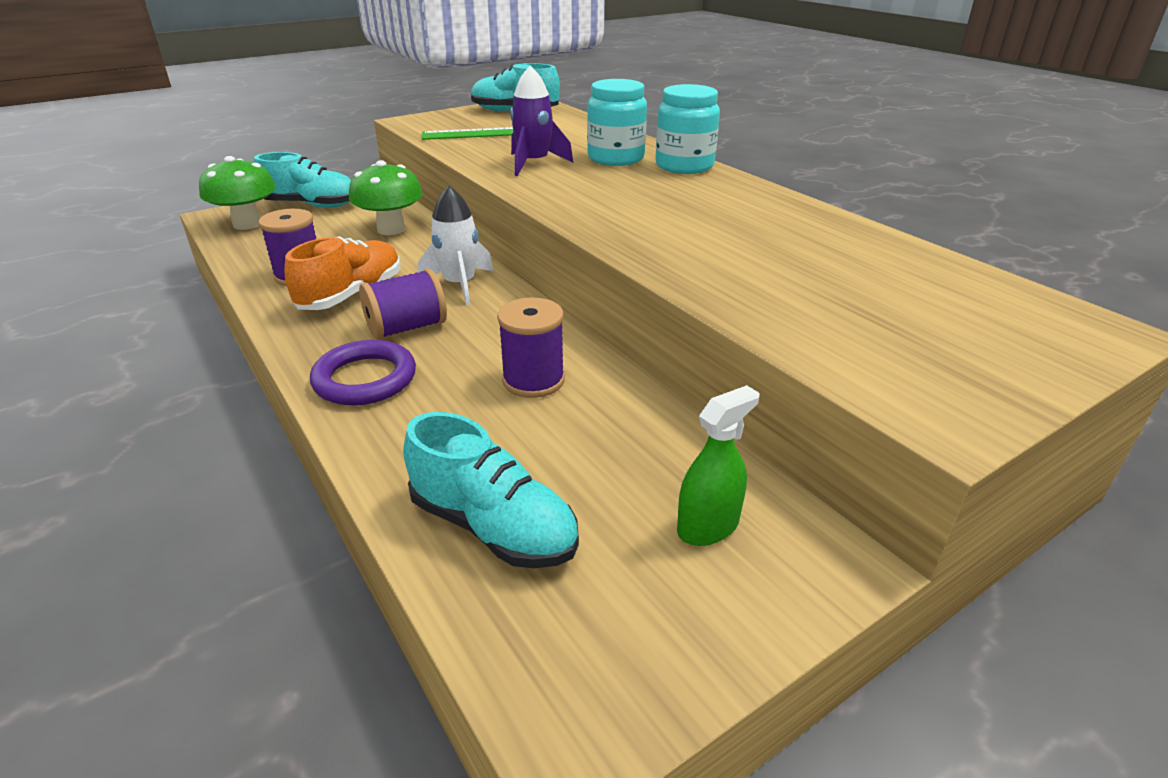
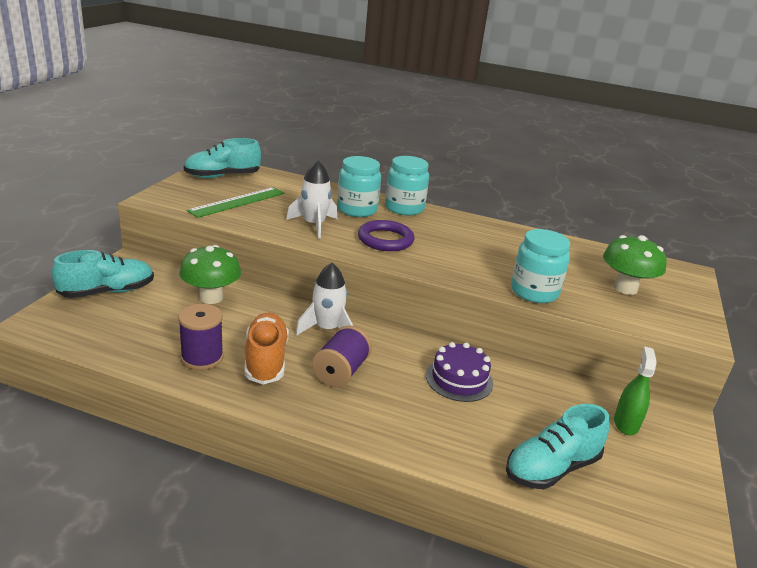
camera: 40 degrees left, 5 degrees down
green mushroom [199,156,276,230] -> green mushroom moved to [603,235,667,295]
purple ring [310,340,416,405] -> purple ring moved to [358,220,415,251]
turquoise shoe [403,412,579,568] -> turquoise shoe turned 150 degrees clockwise [506,404,610,489]
purple spool [497,298,565,398] -> purple cake [426,342,493,402]
purple rocket [510,66,573,176] -> white rocket [286,160,337,239]
none -> turquoise jar [511,229,570,303]

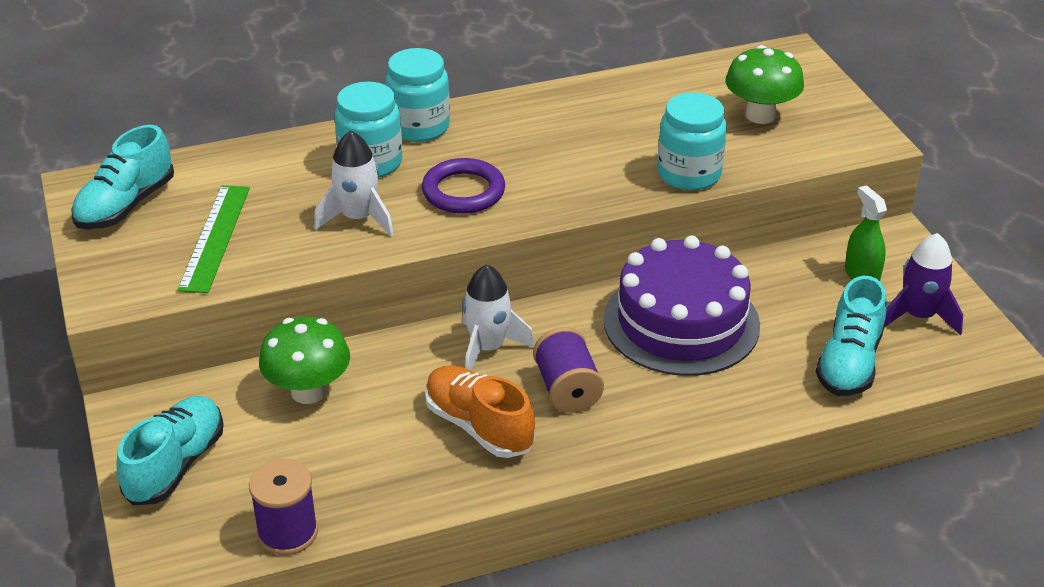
camera: 35 degrees left, 10 degrees up
purple spool [178,304,224,370] -> purple spool moved to [249,459,318,555]
purple cake [426,342,493,402] -> purple cake [604,236,760,376], size x1.80
none -> purple rocket [884,233,963,335]

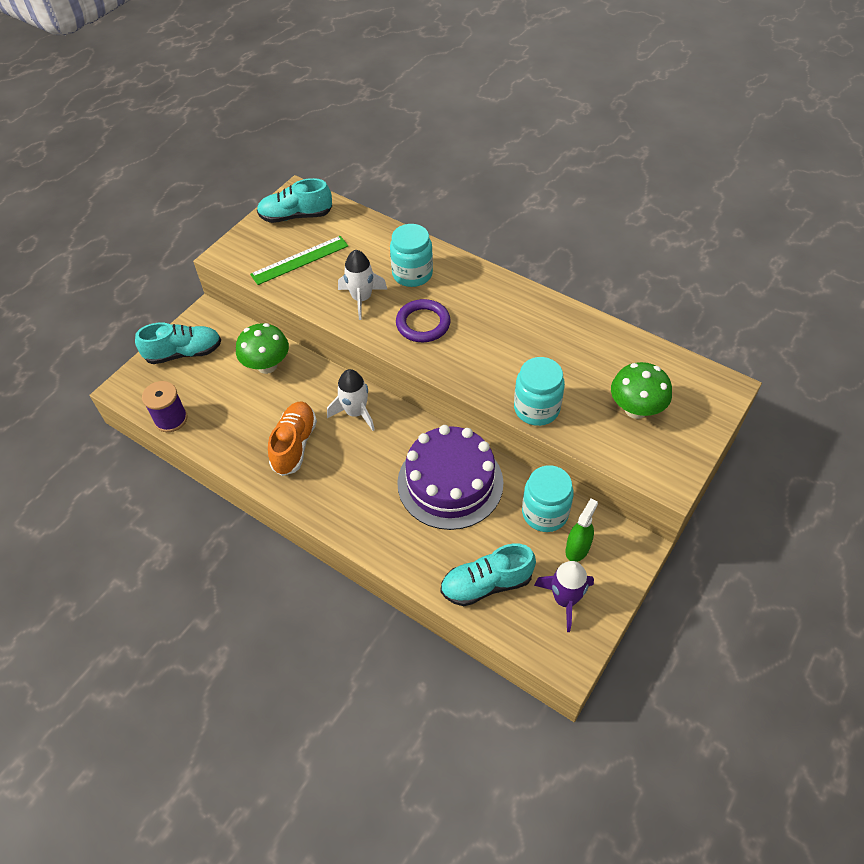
camera: 55 degrees right, 15 degrees up
turquoise jar [385,48,450,142] -> turquoise jar moved to [522,465,574,532]
purple spool [533,327,604,413] -> none

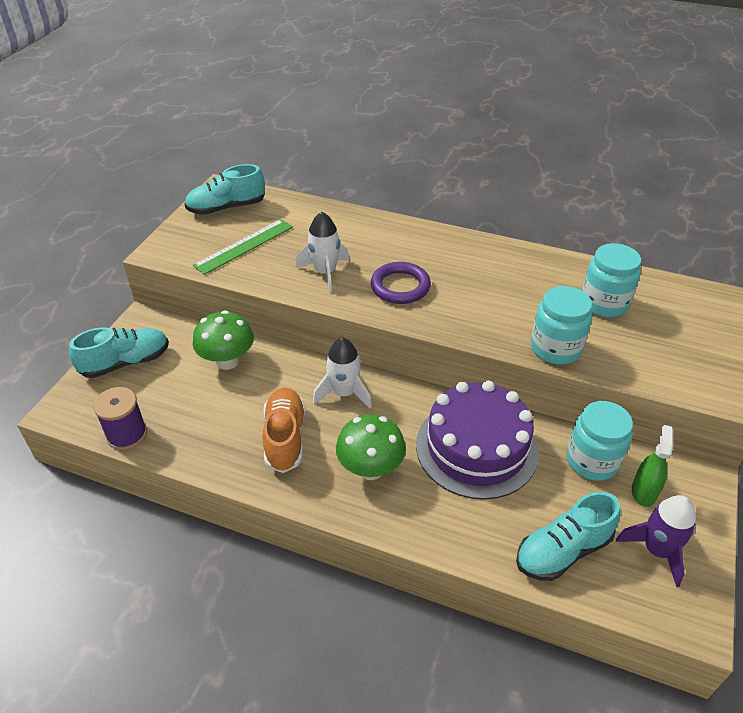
camera: 15 degrees left, 10 degrees down
turquoise jar [390,224,433,287] -> turquoise jar moved to [582,243,641,317]
green mushroom [611,362,672,419] -> green mushroom moved to [336,414,406,480]

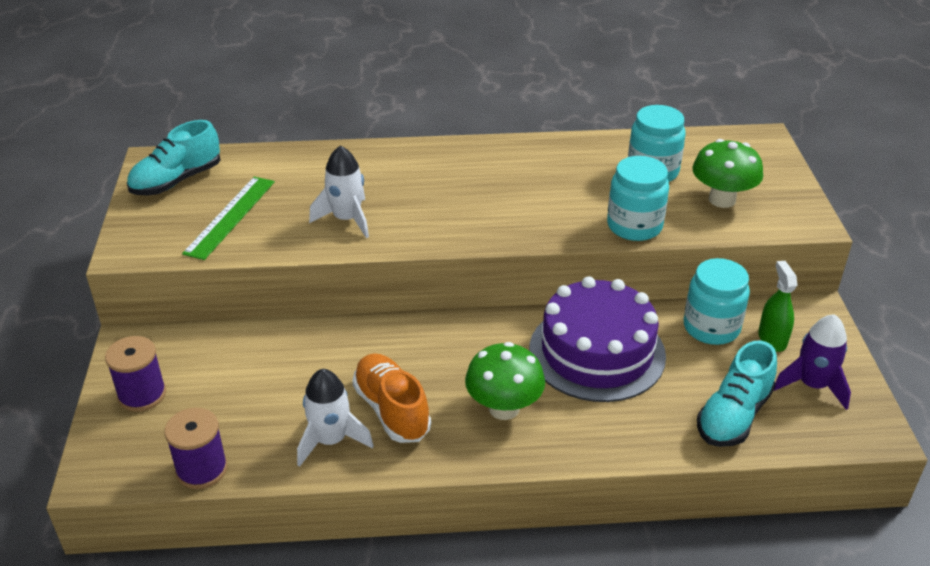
camera: 25 degrees left, 5 degrees down
turquoise shoe [69,327,169,378] -> purple spool [105,336,166,412]
green mushroom [193,310,254,370] -> green mushroom moved to [693,139,763,208]
white rocket [313,338,372,409] -> white rocket moved to [297,369,374,467]
purple ring [371,262,431,304] -> none

